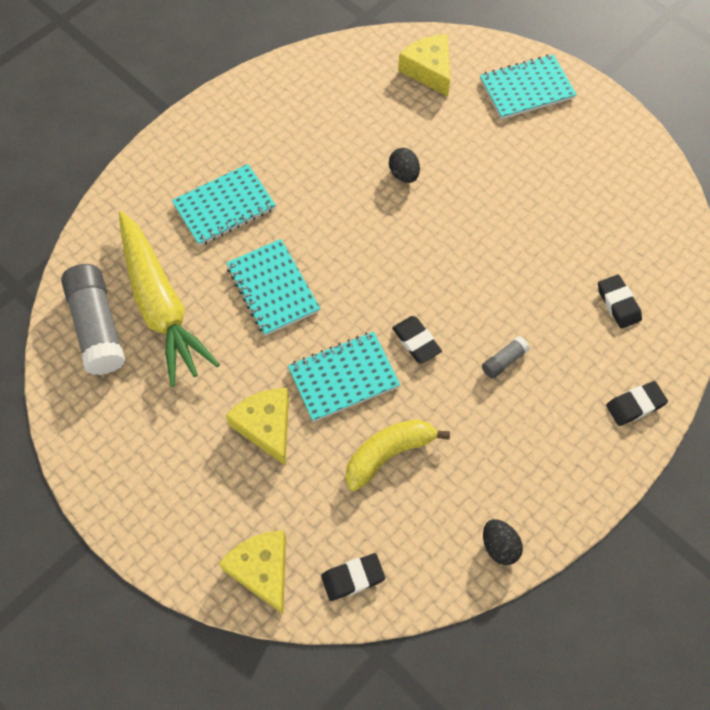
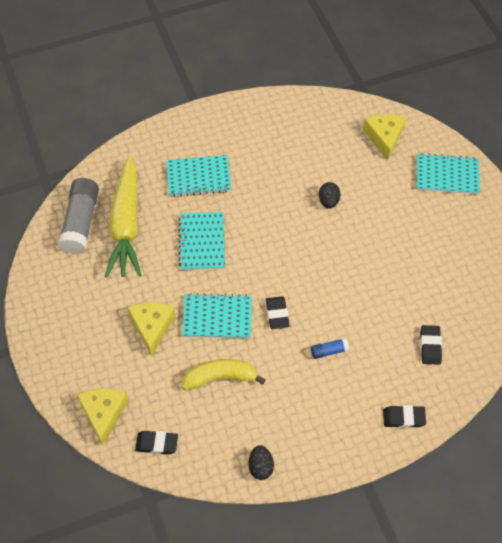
camera: 25 degrees right, 5 degrees down
grey glue stick [482,336,530,379] -> blue glue stick [311,338,349,359]

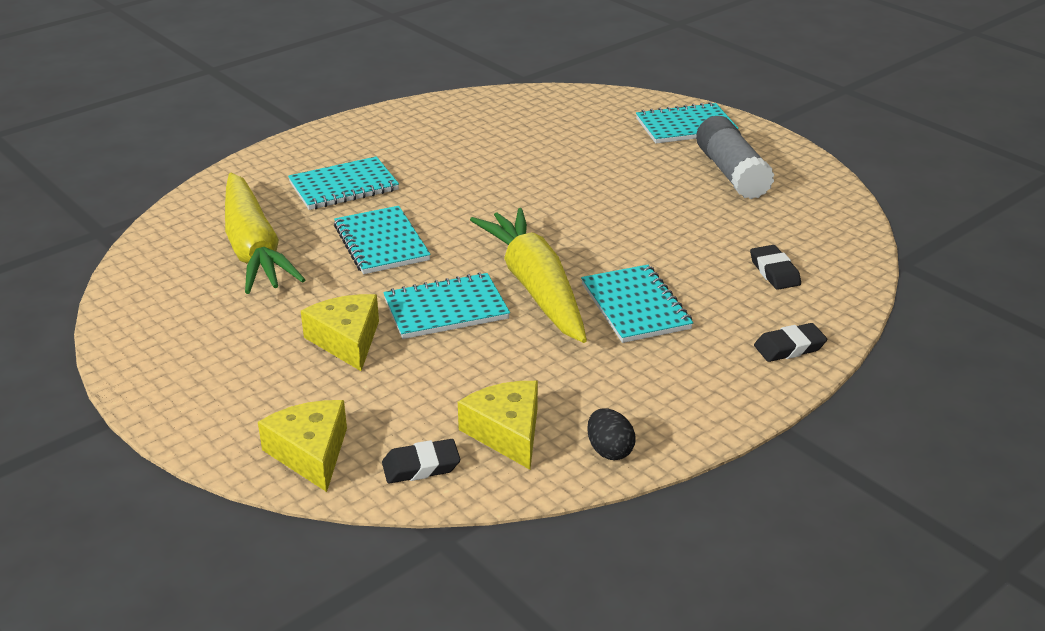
camera: 20 degrees left, 25 degrees down
grey glue stick [58,178,99,254] -> grey glue stick moved to [696,116,775,199]
yellow banana [182,359,266,390] -> none
black eraser [266,296,290,329] -> yellow carrot [470,208,587,343]
blue glue stick [311,338,349,359] -> turquoise notebook [581,265,693,343]
black egg [319,182,340,209] -> none
yellow cheese [363,114,406,160] -> yellow cheese moved to [458,381,538,470]

